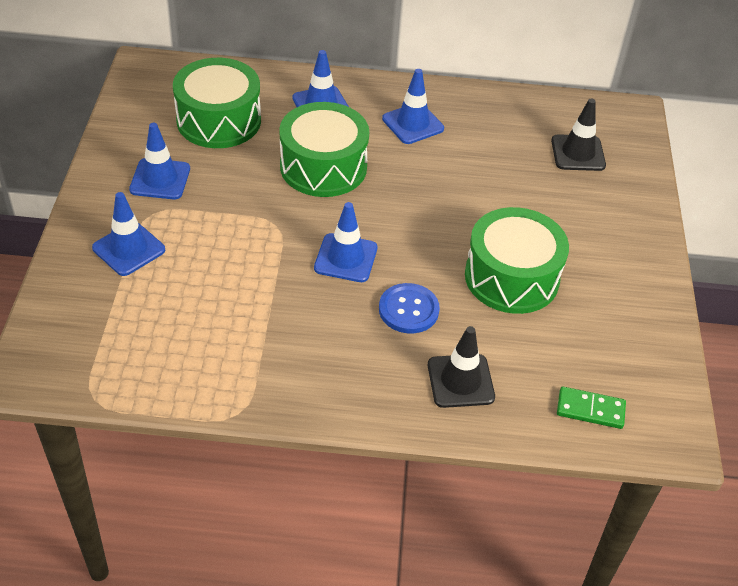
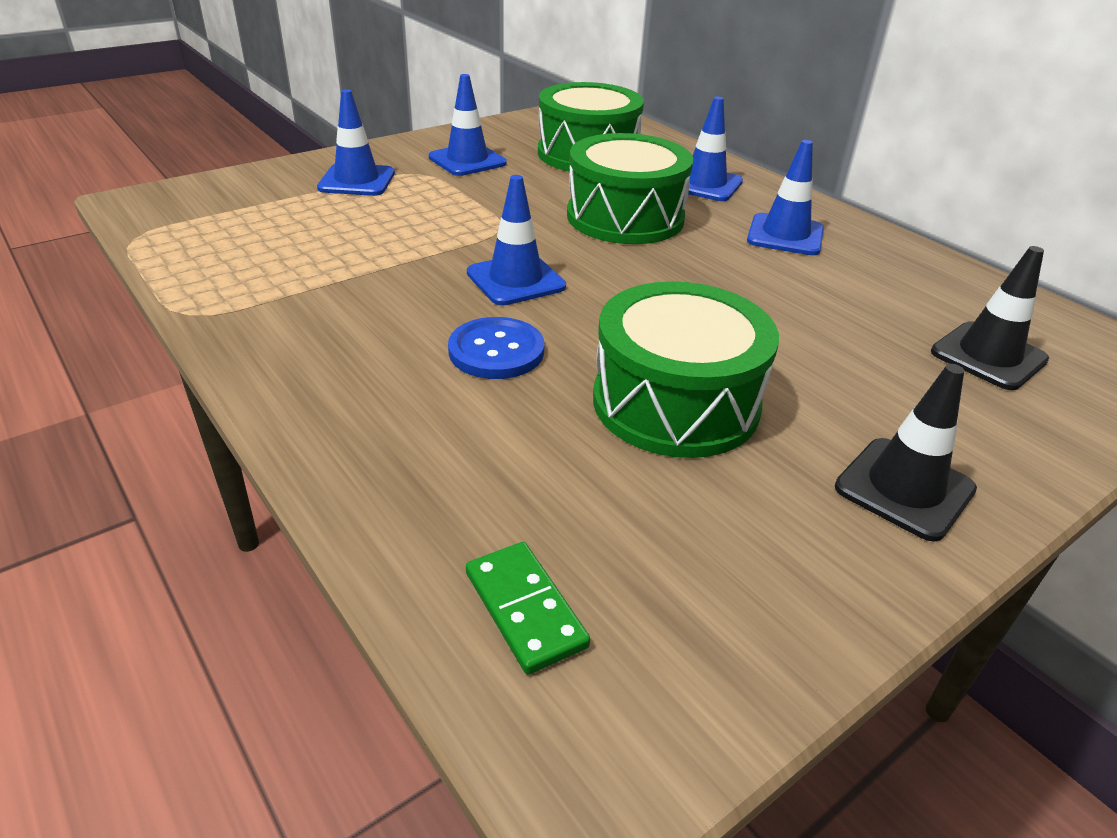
camera: 50 degrees right, 10 degrees down
black traffic cone [428,326,495,408] -> black traffic cone moved to [835,364,977,542]

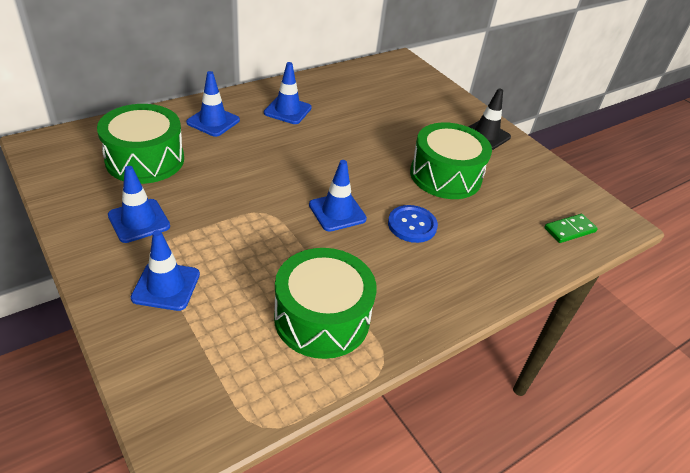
camera: 90 degrees left, 5 degrees up
green drum [567,133,693,244] -> green drum moved to [274,248,377,359]
black traffic cone [931,246,1049,390] -> none

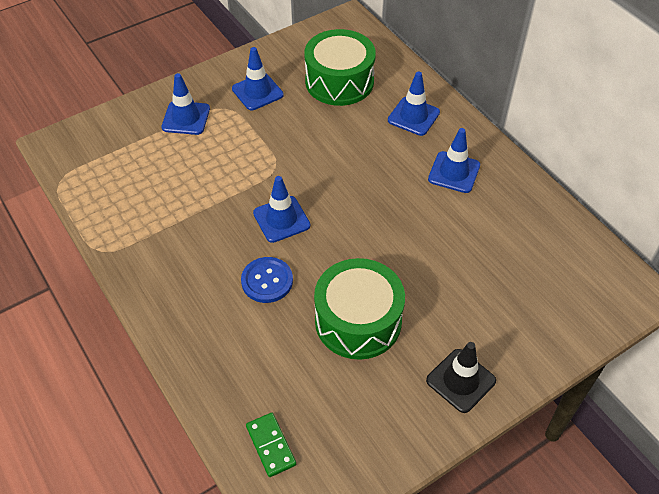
camera: 95 degrees right, 10 degrees up
green drum [274,248,377,359] -> none

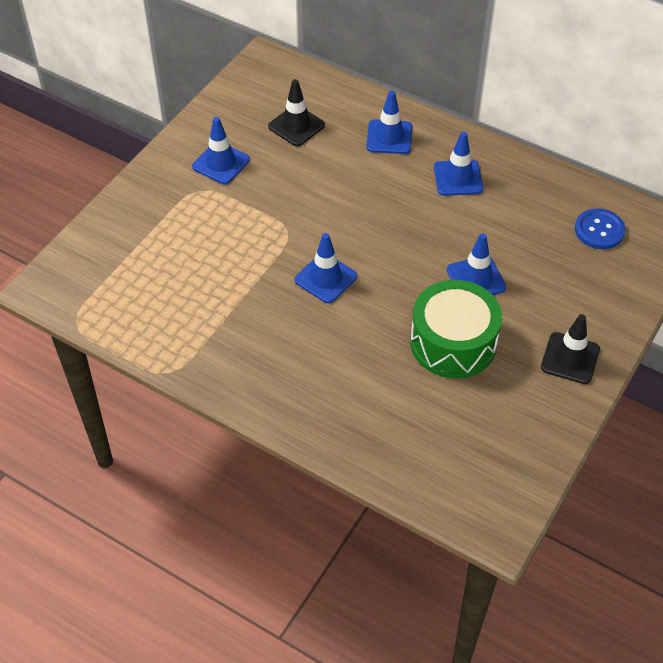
camera: 25 degrees left, 0 degrees up
blue traffic cone [162,73,210,135] -> blue traffic cone moved to [447,233,506,295]
blue button [241,257,293,303] -> blue button moved to [575,209,625,249]
green domino [246,413,296,477] -> none
green drum [304,29,376,106] -> black traffic cone [268,79,325,146]

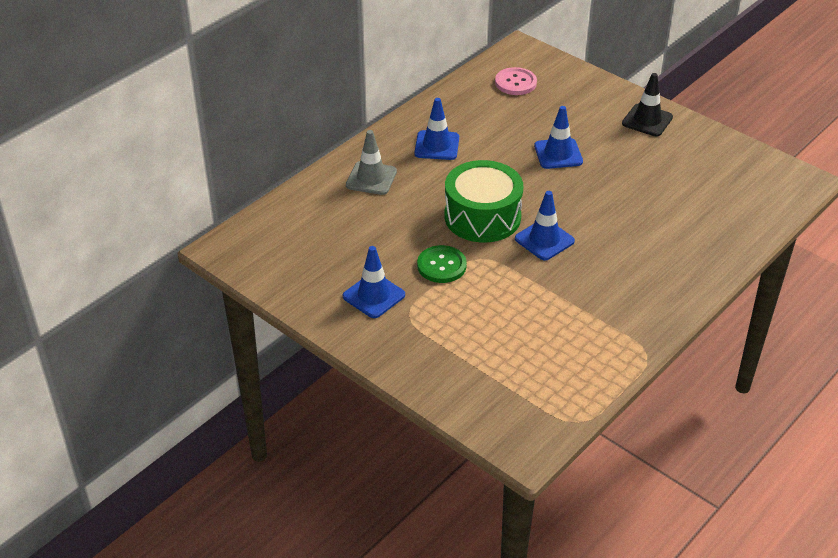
camera: 80 degrees left, 10 degrees down
black traffic cone [268,79,325,146] -> none
blue traffic cone [366,91,412,154] -> grey traffic cone [346,130,397,195]
green drum [410,280,502,378] -> green drum moved to [445,160,523,243]
blue button [575,209,625,249] -> pink button [495,67,537,95]
none -> green button [417,245,467,283]

